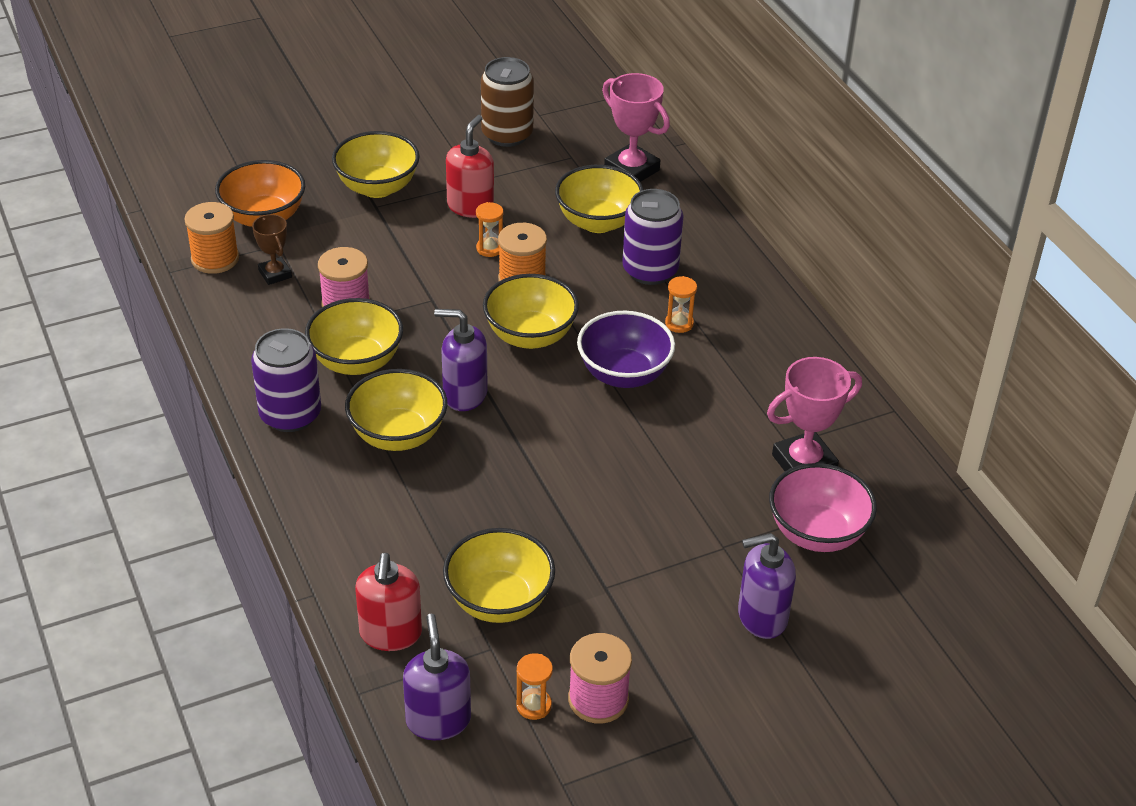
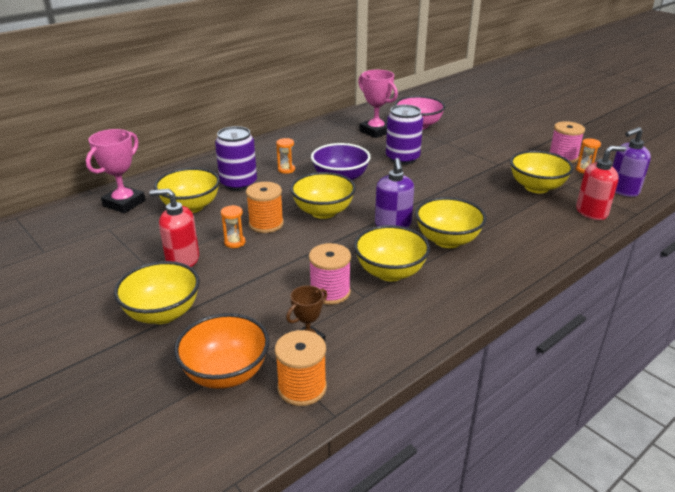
camera: 105 degrees left, 10 degrees down
purple can [251,328,321,432] -> purple can moved to [386,105,423,165]
brown can [481,57,534,147] -> none
purple soap dispenser [738,533,796,639] -> none

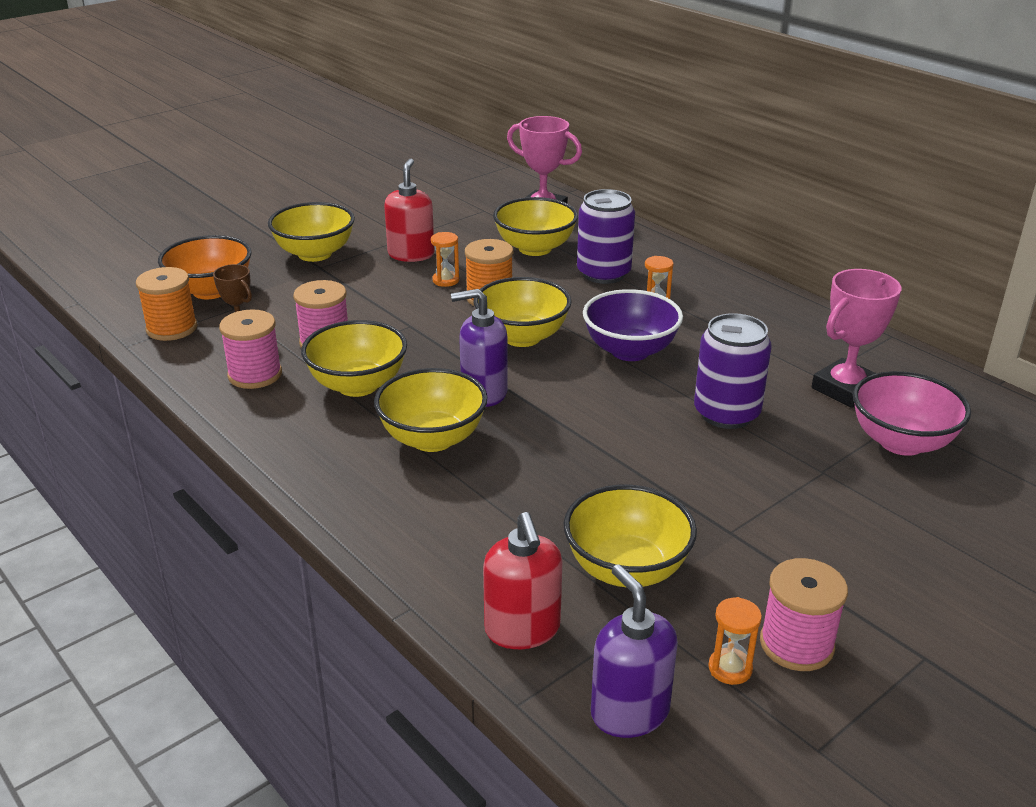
camera: 90 degrees right, 0 degrees up
none -> pink spool [219,309,282,389]

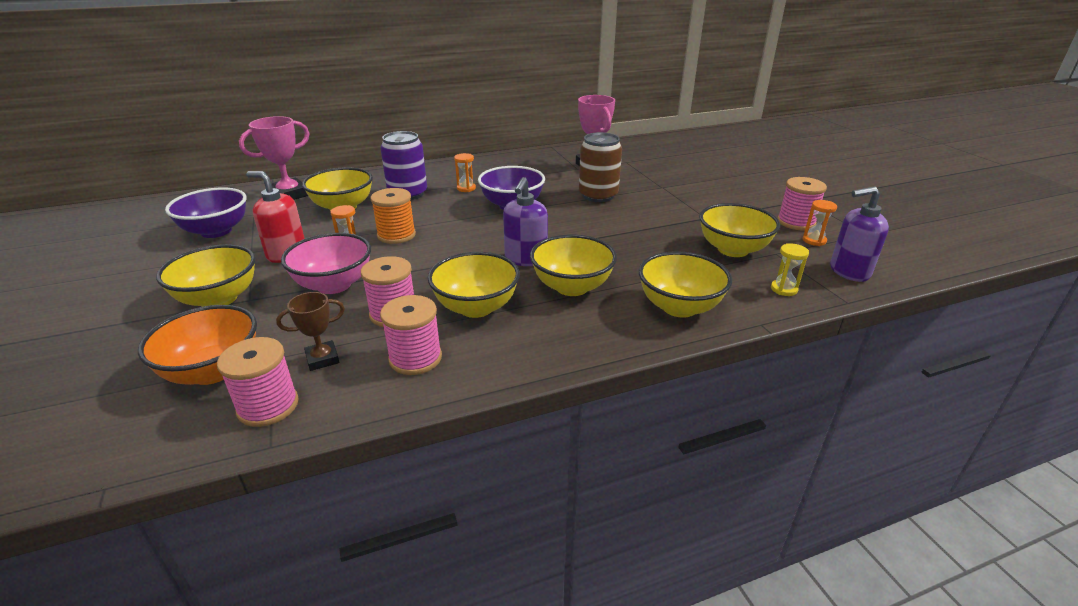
camera: 70 degrees left, 0 degrees up
orange spool [136,267,197,341] -> pink spool [217,337,299,427]
yellow bowl [474,277,572,347] -> yellow bowl moved to [639,251,732,318]
red soap dispenser [483,512,563,649] -> yellow hourglass [771,243,809,296]
purple can [694,313,772,429] -> brown can [579,132,622,202]
pink bowl [853,371,971,456] -> pink bowl moved to [281,233,371,294]
none -> purple bowl [165,188,247,238]

